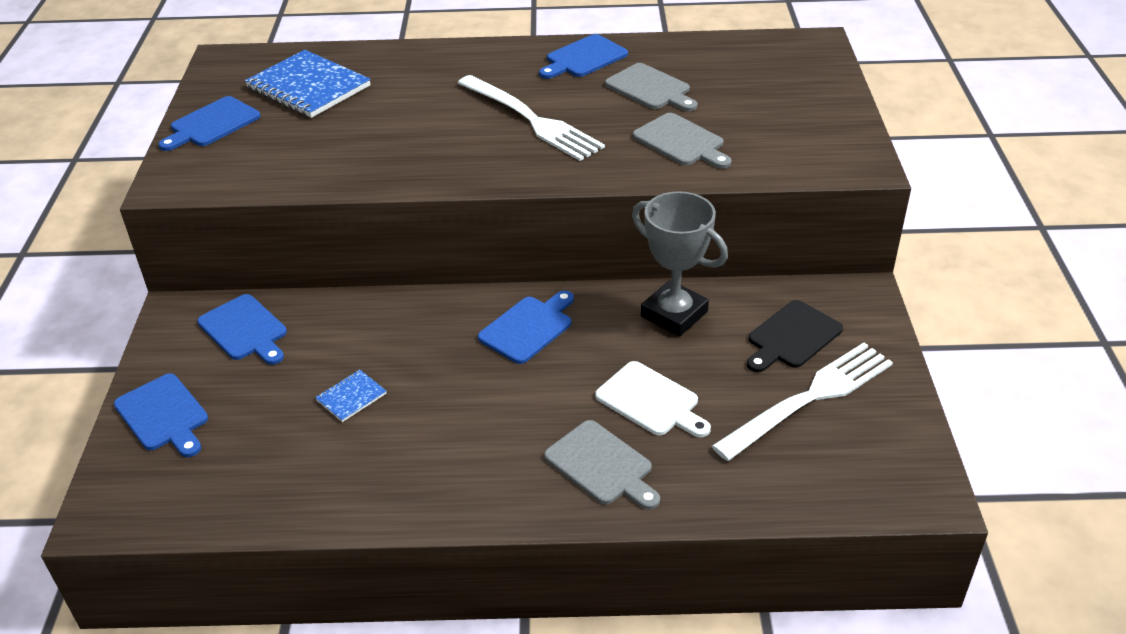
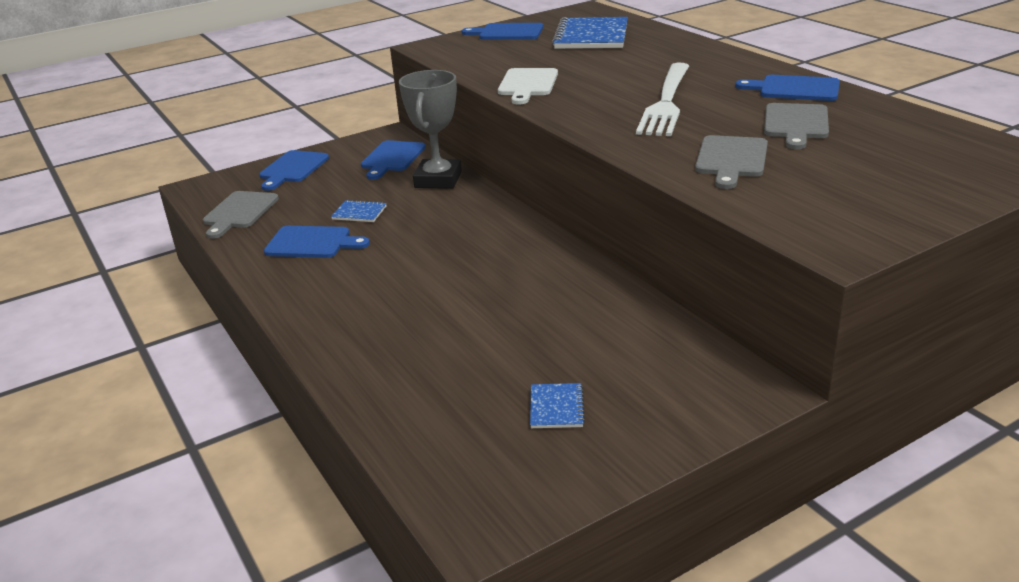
camera: 60 degrees right, 10 degrees down
blue cutting board [478,290,574,364] -> blue cutting board moved to [264,226,370,258]
grey cutting board [544,420,660,510] -> grey cutting board moved to [203,191,279,239]
white cutting board [595,361,711,438] -> white cutting board moved to [498,68,558,104]
grey trophy [632,191,728,336] -> grey trophy moved to [399,70,462,189]
white fork [712,343,893,461] -> blue notebook [530,383,585,428]
black cutting board [747,300,843,372] -> none

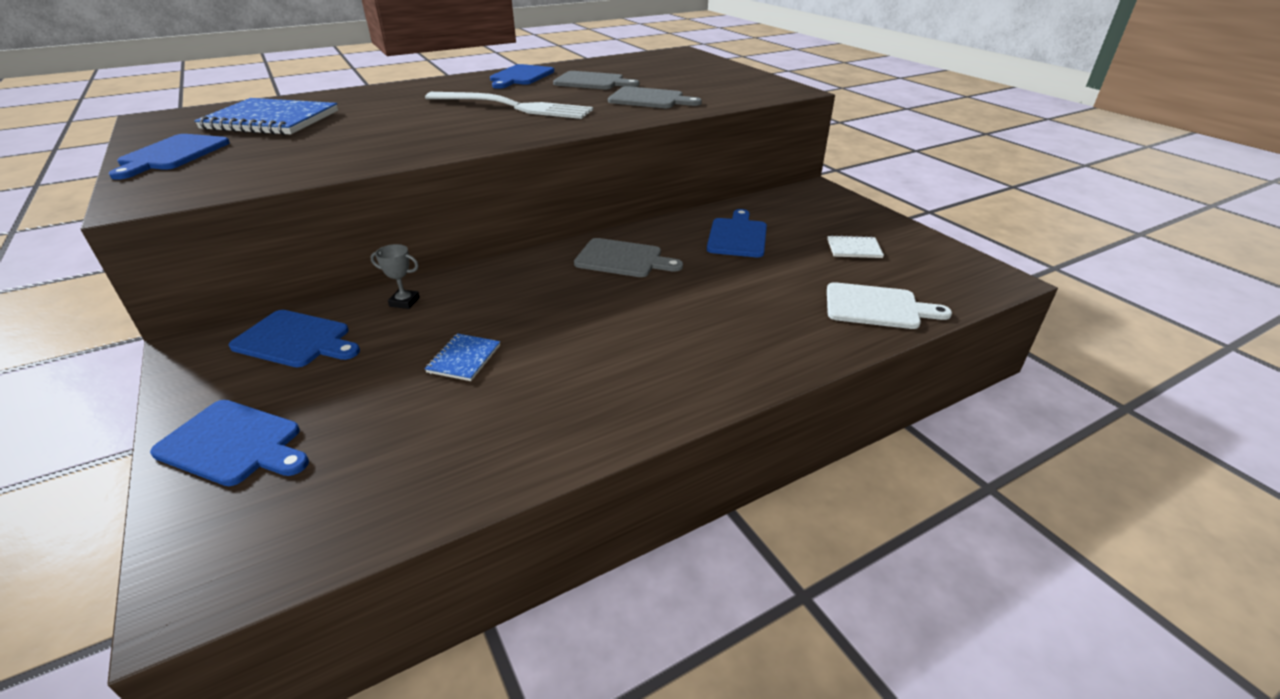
camera: 90 degrees left, 5 degrees up
grey cutting board [203,191,279,239] -> grey cutting board moved to [574,238,683,277]
blue cutting board [264,226,370,258] -> blue cutting board moved to [707,209,767,257]
grey trophy [399,70,462,189] -> grey trophy [370,244,420,309], size x0.42
white cutting board [498,68,558,104] -> white cutting board moved to [827,282,952,329]
blue notebook [530,383,585,428] -> white notebook [827,235,884,258]

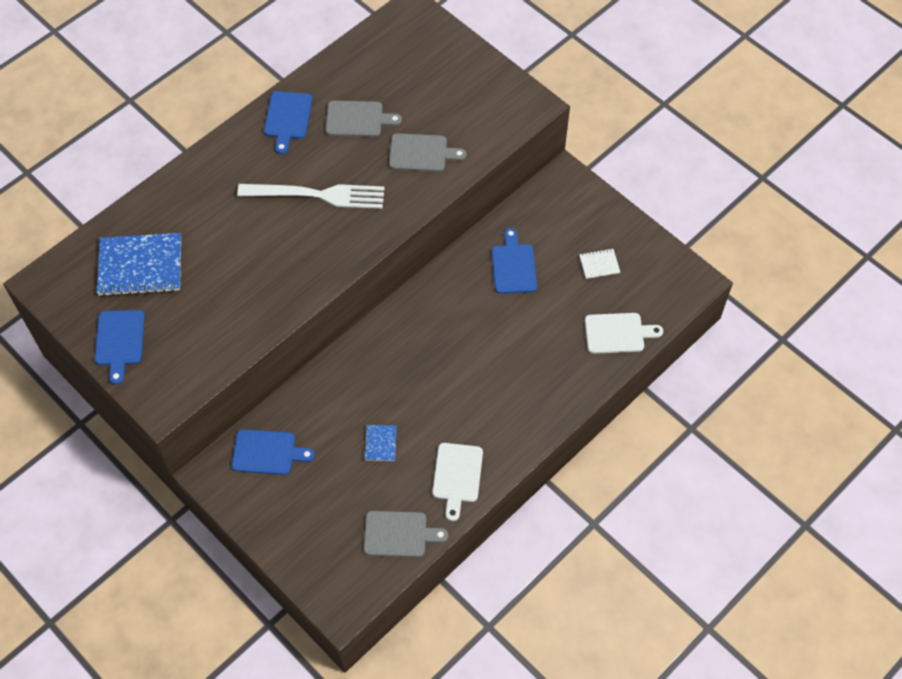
camera: 15 degrees left, 25 degrees up
blue cutting board [150,400,309,486] -> none
grey trophy [370,244,420,309] -> none
grey cutting board [574,238,683,277] -> grey cutting board moved to [364,511,448,557]
none -> white cutting board [432,443,483,521]

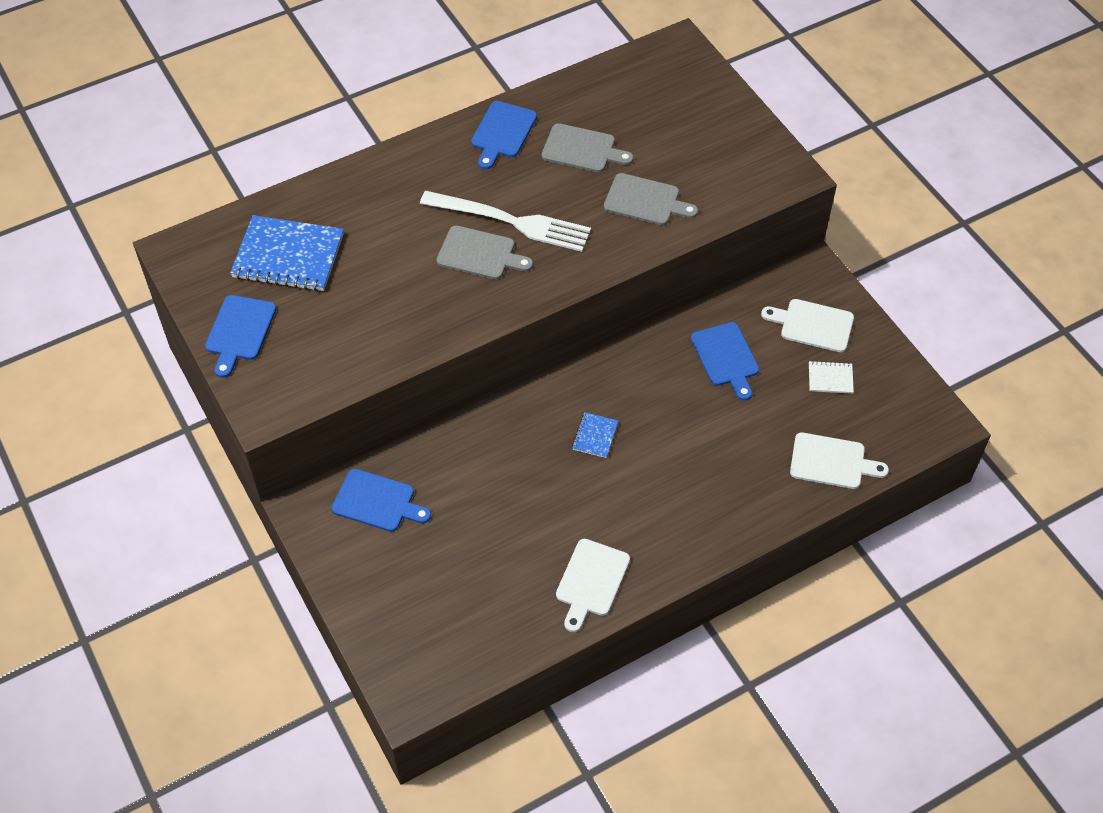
camera: 15 degrees right, 5 degrees down
blue notebook [364,425,397,461] -> blue notebook moved to [572,412,618,458]
grey cutting board [364,511,448,557] -> grey cutting board moved to [437,225,533,279]
blue cutting board [492,228,537,294] -> blue cutting board turned 150 degrees clockwise [691,322,759,401]
none -> white cutting board [761,299,854,352]

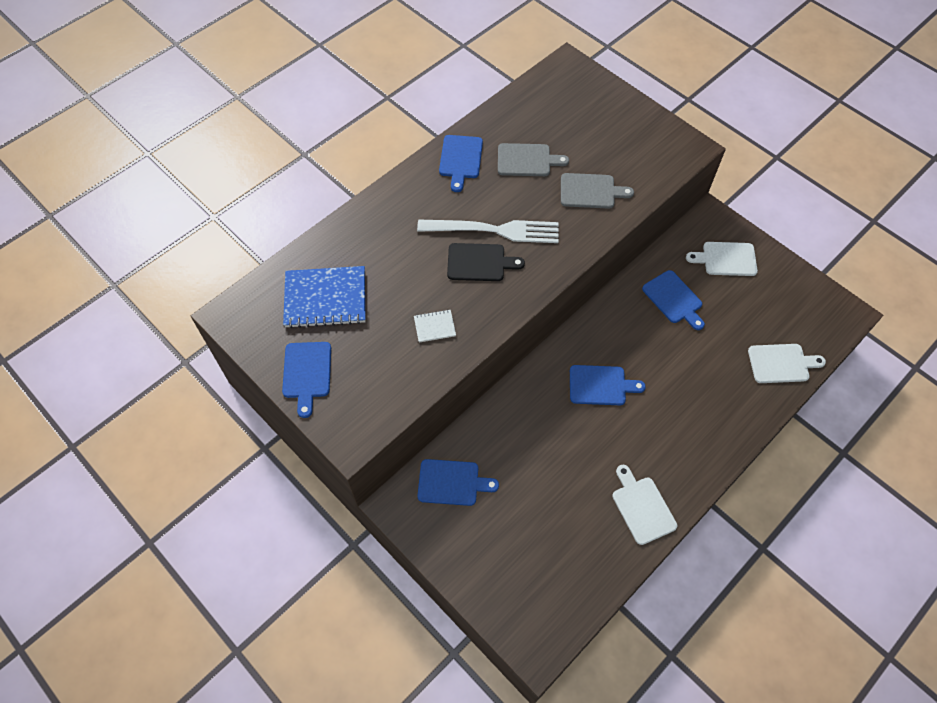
camera: 15 degrees left, 5 degrees up
grey cutting board [437,225,533,279] -> black cutting board [447,243,525,281]
white cutting board [556,539,630,632] -> white cutting board turned 150 degrees clockwise [612,465,677,545]
blue notebook [572,412,618,458] -> blue cutting board [570,365,646,405]
white notebook [809,361,854,394] -> white notebook moved to [414,309,456,343]

